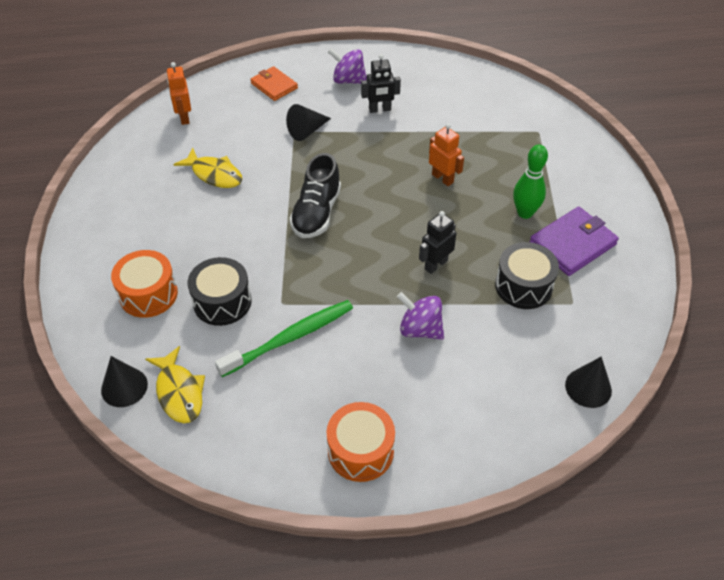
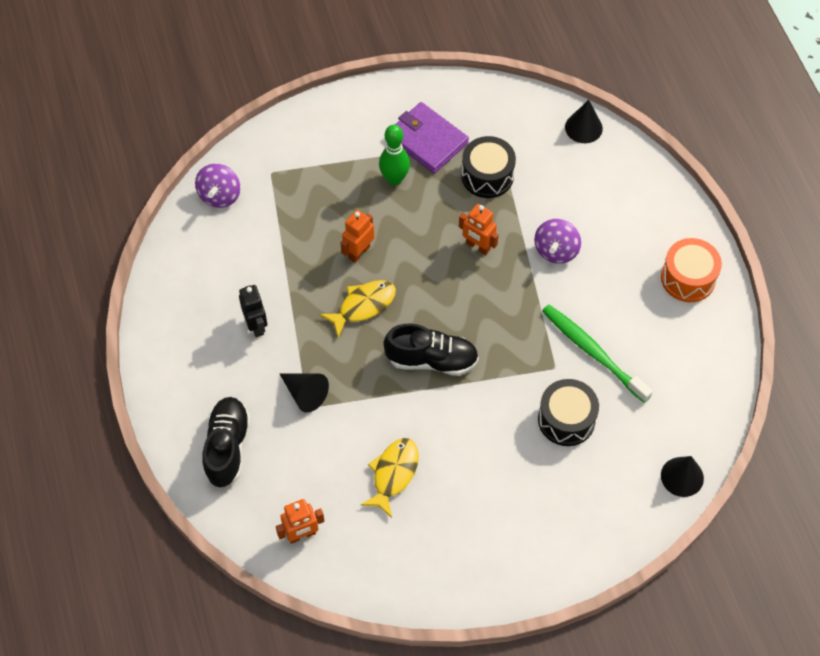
camera: 100 degrees left, 10 degrees up
orange drum [111,250,178,318] -> none
yellow fish [145,346,205,423] -> yellow fish moved to [320,280,396,337]
orange wallet [250,66,298,101] -> black shoe [202,397,251,487]
purple spinning top [328,49,367,84] -> purple spinning top moved to [195,164,240,208]
black robot [419,211,457,274] -> orange robot [459,204,499,255]

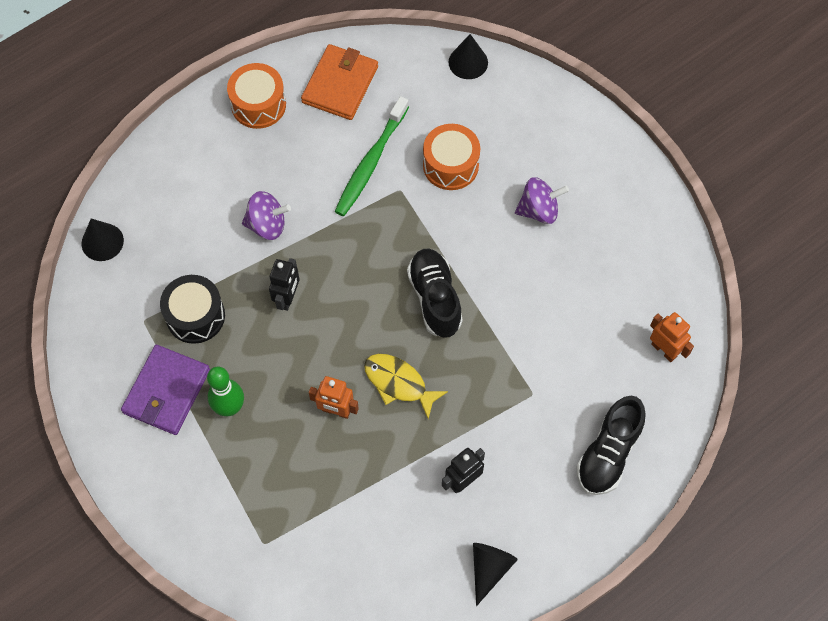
camera: 110 degrees left, 5 degrees up
purple spinning top [195,164,240,208] -> purple spinning top moved to [515,177,569,224]
black shoe [202,397,251,487] -> black shoe turned 45 degrees counterclockwise [577,396,646,495]
black cone [279,373,329,413] -> black cone moved to [473,543,518,606]
yellow fish [360,438,419,518] -> none
orange robot [459,204,499,255] -> black robot [269,258,300,311]
black drum [538,379,599,446] -> orange drum [423,124,480,190]
none -> orange wallet [301,44,378,120]

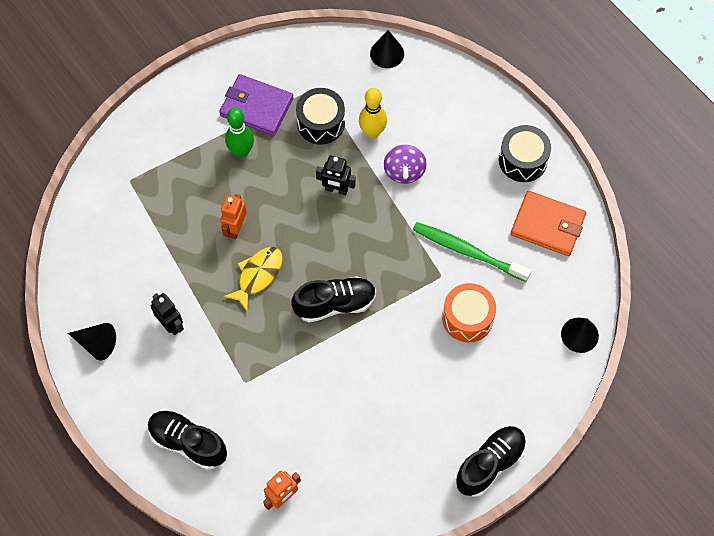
camera: 90 degrees right, 0 degrees up
orange drum [227,63,286,129] -> black drum [499,125,551,182]
purple spinning top [515,177,569,224] -> none
none -> yellow bowling pin [359,88,387,138]
none -> black shoe [456,426,526,497]

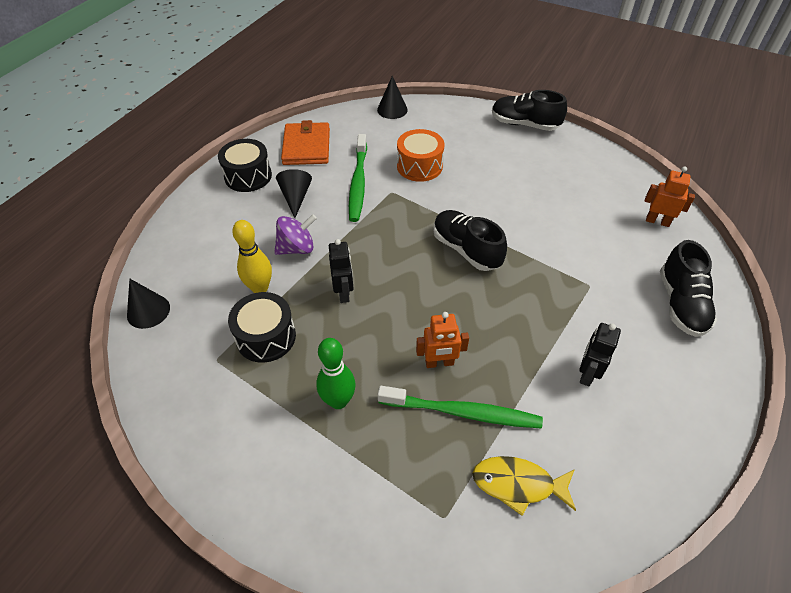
camera: 115 degrees left, 15 degrees down
black cone [68,323,116,360] -> black cone moved to [276,169,312,218]
purple wallet [219,74,294,136] -> none
yellow fish [223,247,283,312] -> yellow fish moved to [472,456,576,516]
none -> green toothbrush [378,386,543,429]

